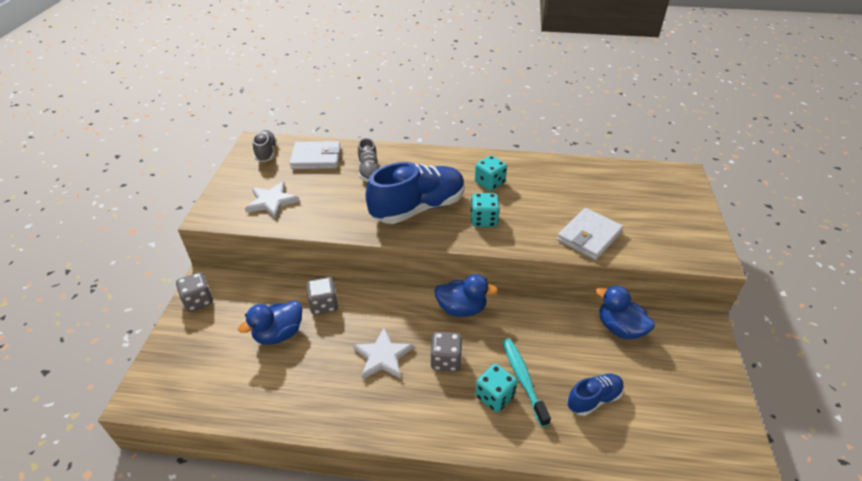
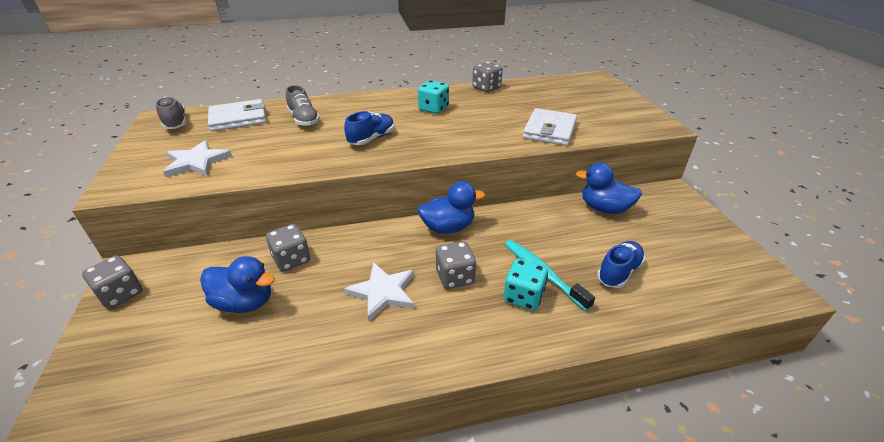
camera: 20 degrees left, 5 degrees down
blue duck [238,300,302,345] -> blue duck turned 105 degrees counterclockwise [200,256,275,313]
blue shoe [365,162,465,224] -> blue shoe [344,111,394,145], size x0.51
turquoise dice [471,193,500,227] -> none
none -> grey dice [472,62,503,92]

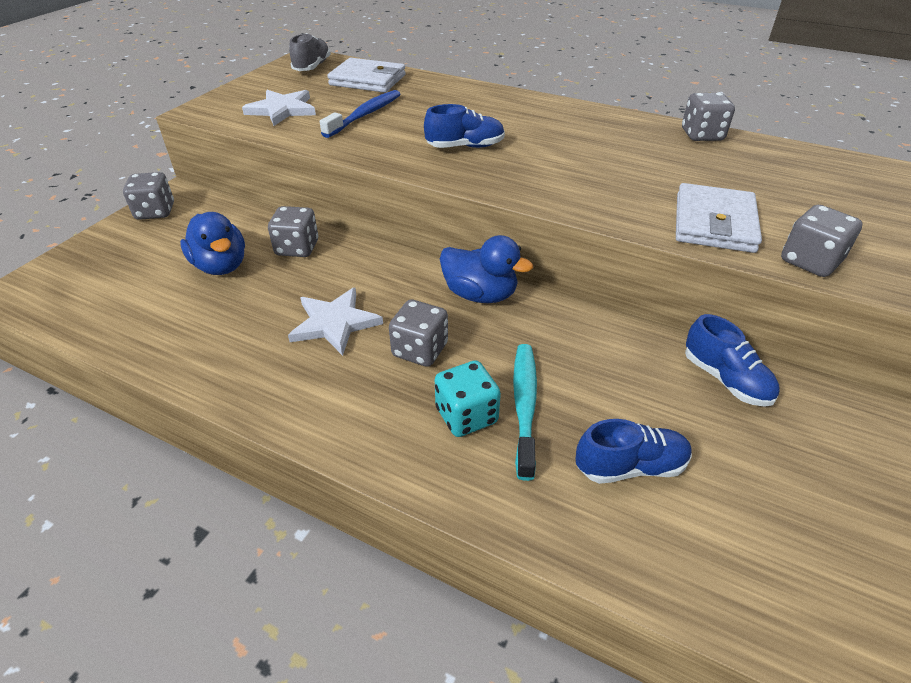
camera: 40 degrees right, 5 degrees up
grey shoe [286,85,320,126] -> none
turquoise dice [418,80,449,114] -> none
white wallet [523,108,577,146] -> white wallet turned 45 degrees counterclockwise [676,183,762,253]
blue duck [576,163,642,214] -> blue shoe [685,314,780,407]
none -> blue toothbrush [320,90,400,138]
none -> grey dice [781,205,863,277]

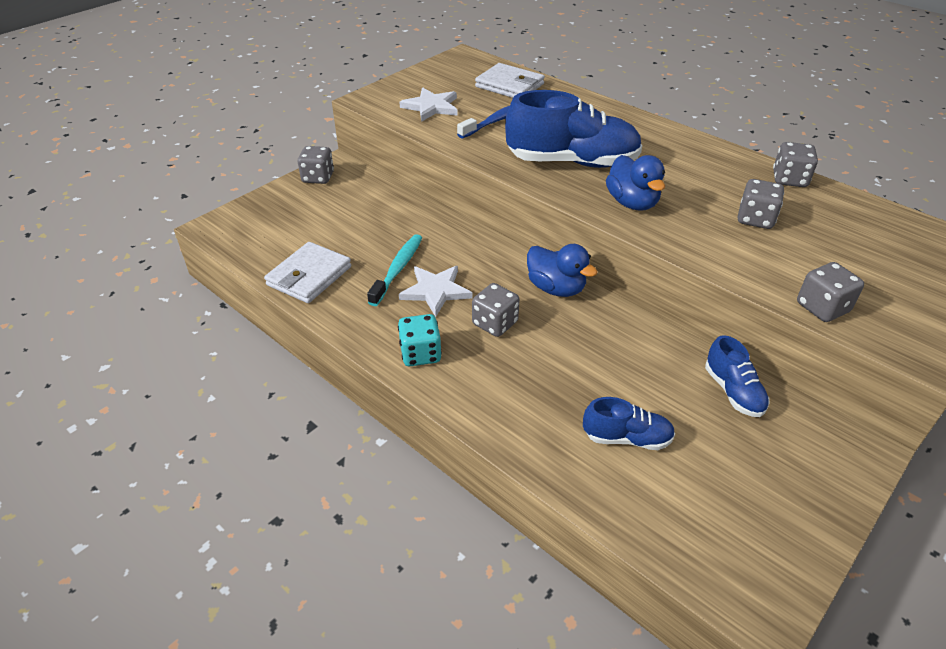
camera: 15 degrees right, 0 degrees up
blue duck [180,212,245,275] -> blue duck moved to [606,155,665,211]
grey dice [268,206,318,257] -> grey dice moved to [738,179,784,229]
grey shoe [289,33,331,71] -> none
blue shoe [424,104,505,148] -> blue shoe [505,90,642,168], size x1.95
turquoise dice [435,360,501,437] -> turquoise dice moved to [398,314,442,366]
turquoise toothbrush [513,344,537,481] -> turquoise toothbrush moved to [367,234,422,306]
white wallet [676,183,762,253] -> white wallet moved to [264,242,351,303]

